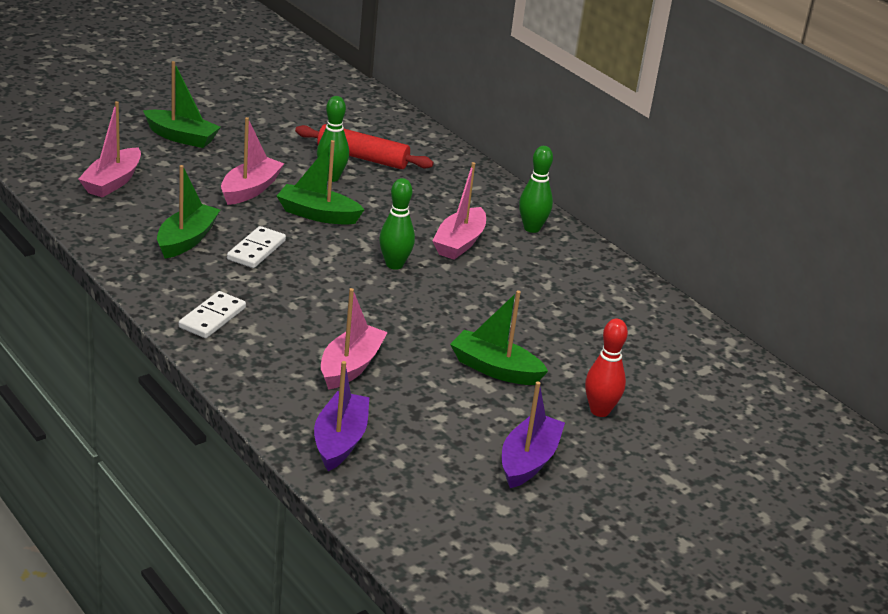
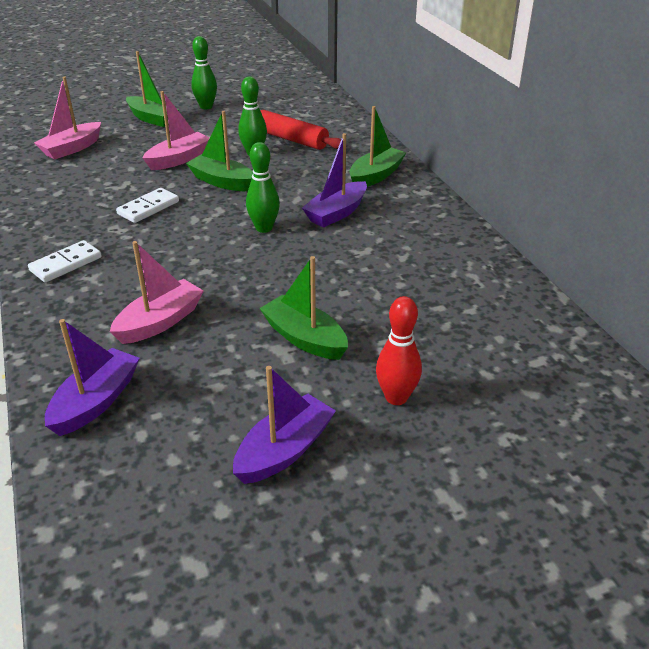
camera: 20 degrees right, 5 degrees up
green boat [157,165,220,259] -> green boat moved to [349,106,407,187]
pink boat [432,162,486,260] -> purple boat [302,133,367,228]
green bowling pin [519,146,553,233] -> green bowling pin moved to [191,36,217,109]

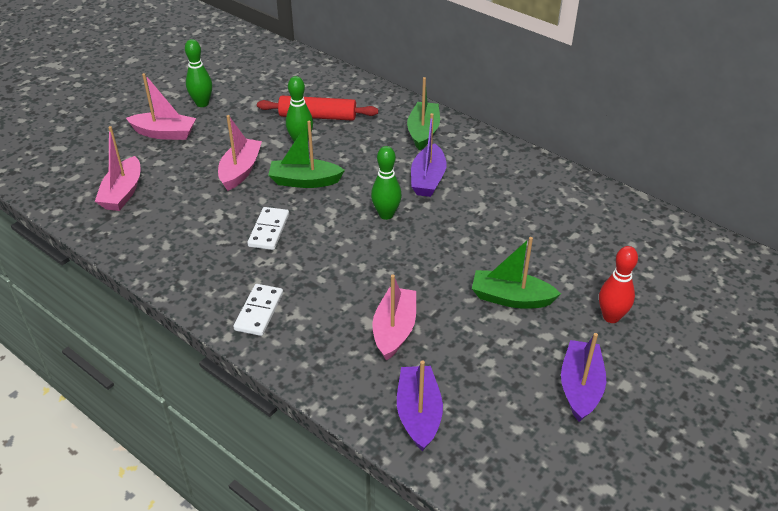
camera: 30 degrees left, 5 degrees up
green boat [126,51,179,127] -> pink boat [126,73,196,140]

